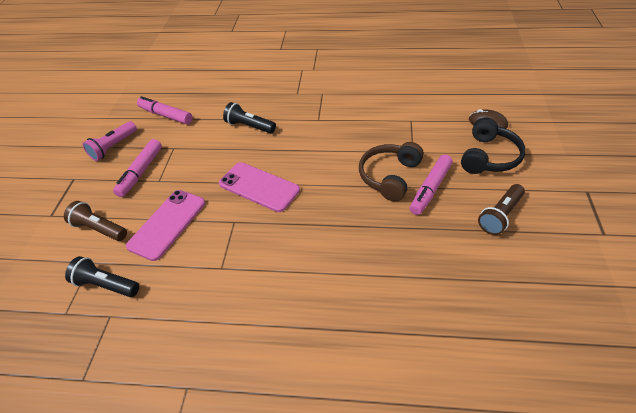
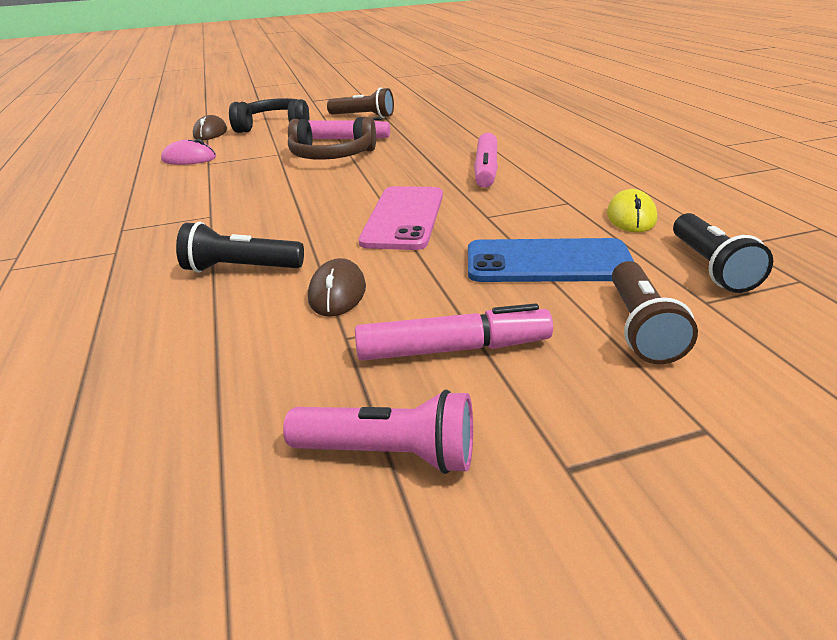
camera: 115 degrees left, 15 degrees down
pink phone [126,190,205,261] -> blue phone [468,238,634,282]
pink marker [137,96,193,124] -> pink marker moved to [474,133,498,188]
black flashlight [223,102,276,133] -> black flashlight turned 90 degrees clockwise [176,222,304,273]
none -> pink mouse [161,139,216,165]
none -> brown mouse [308,258,366,317]
none -> yellow mouse [607,189,657,233]

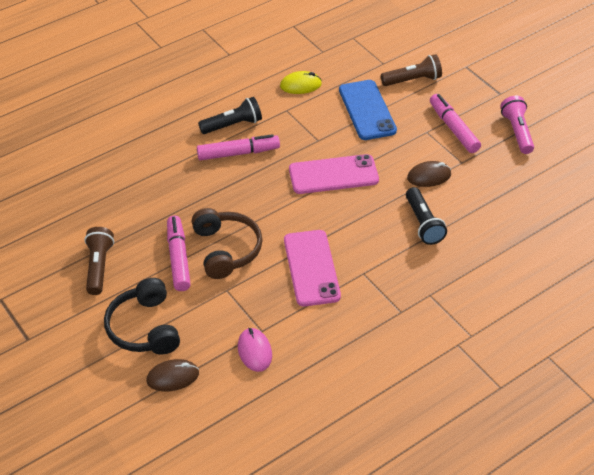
camera: 110 degrees left, 15 degrees up
black flashlight [673,213,773,293] -> black flashlight moved to [198,97,262,134]
none -> pink phone [284,230,341,306]

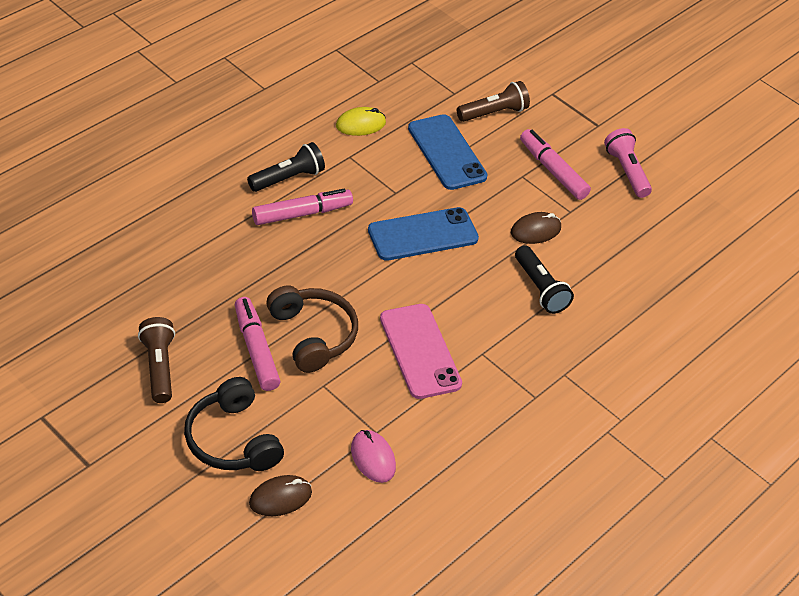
camera: 15 degrees left, 0 degrees up
pink phone [289,154,379,194] -> blue phone [368,207,479,261]

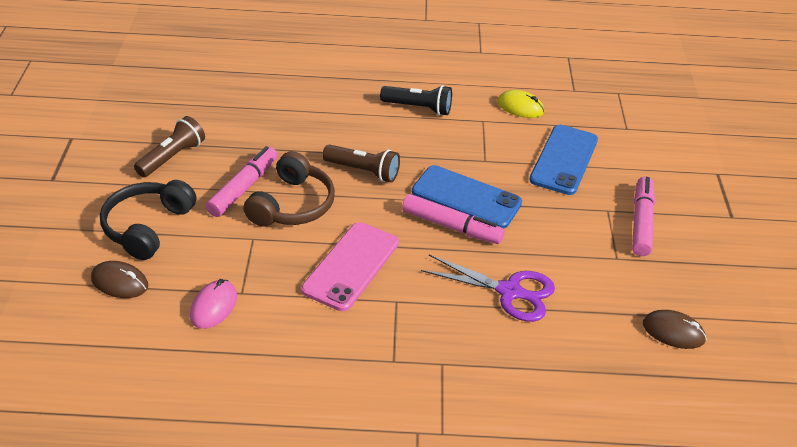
camera: 50 degrees right, 5 degrees down
pink marker [252,189,353,225] -> pink marker moved to [402,194,505,244]
brown flashlight [457,81,530,122] -> brown flashlight moved to [322,145,400,182]
brown mouse [511,212,561,244] -> brown mouse moved to [643,310,707,349]
black flashlight [515,245,574,314] -> purple scissors [421,255,555,322]
pink flashlight [604,128,652,198] -> none

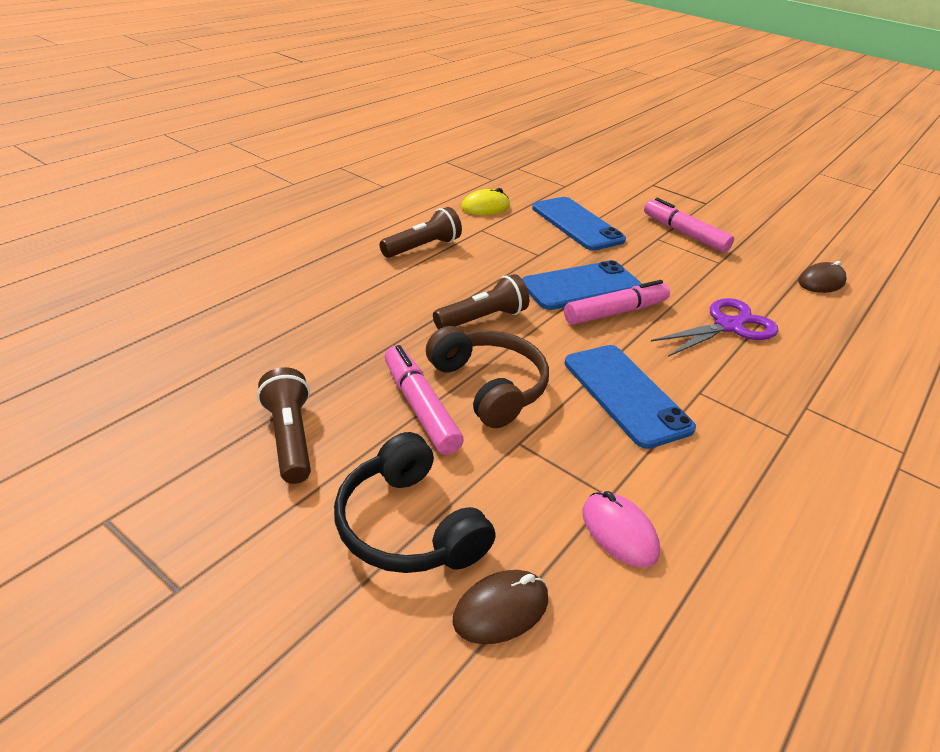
camera: 55 degrees left, 5 degrees down
pink phone [301,222,399,311] -> blue phone [565,345,696,449]
black flashlight [380,85,452,116] -> brown flashlight [380,207,462,258]

